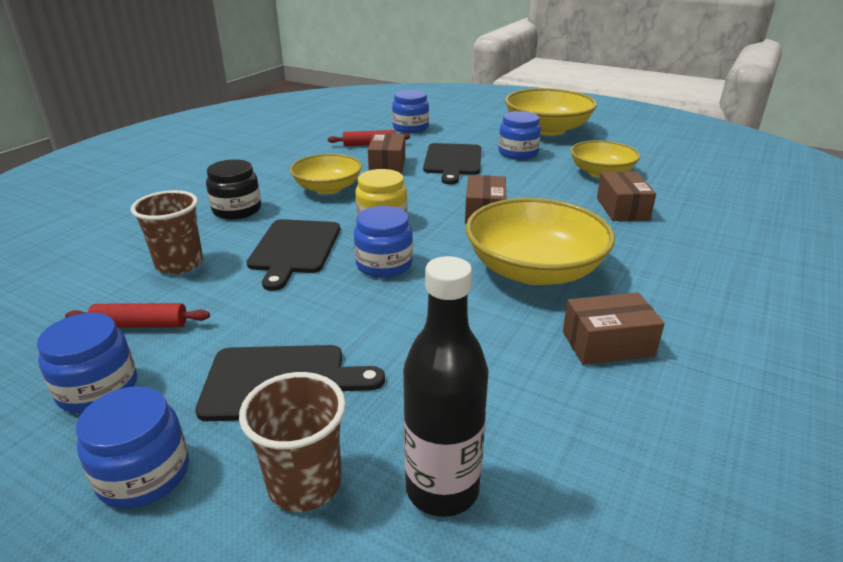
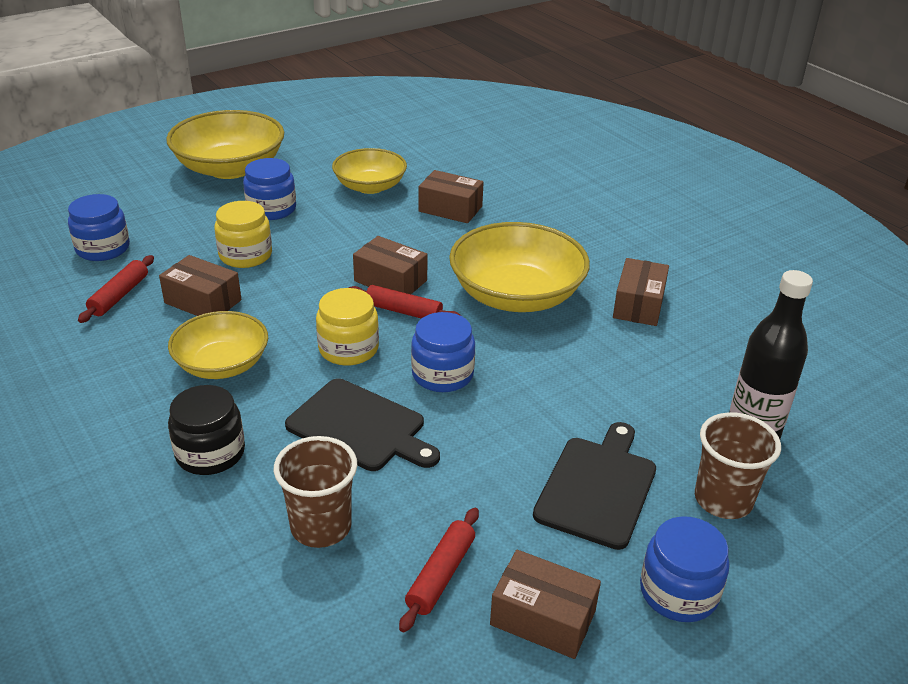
camera: 65 degrees left, 5 degrees up
blue jar [37,313,137,413] -> brown box [490,550,601,659]
black cutting board [423,143,481,184] -> yellow jar [214,201,272,268]
none -> red rolling pin [349,285,461,319]

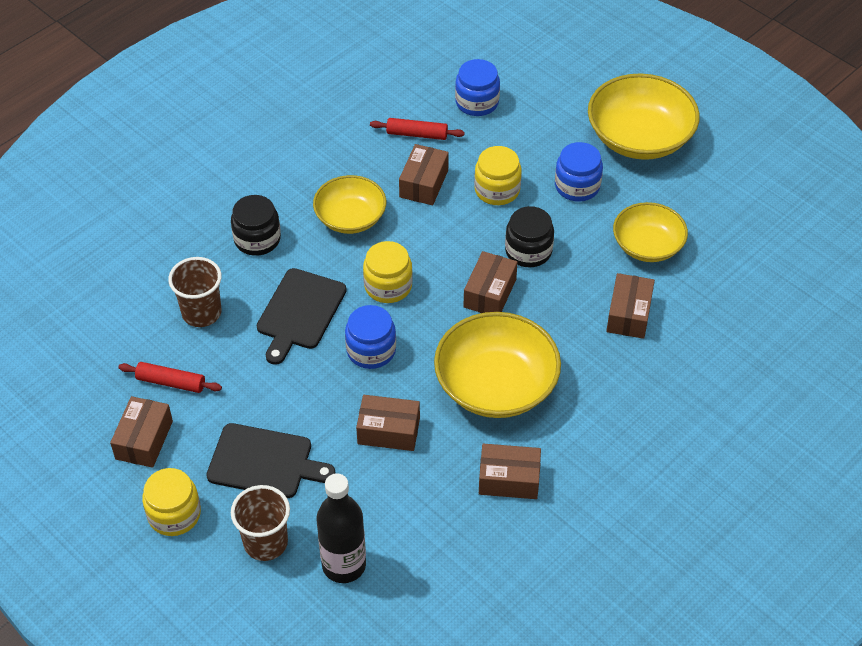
camera: 80 degrees right, 15 degrees up
red rolling pin [349,285,461,319] -> none
blue jar [640,516,729,622] -> yellow jar [142,468,201,536]
none -> brown box [356,395,420,451]
none -> black jar [505,206,554,267]

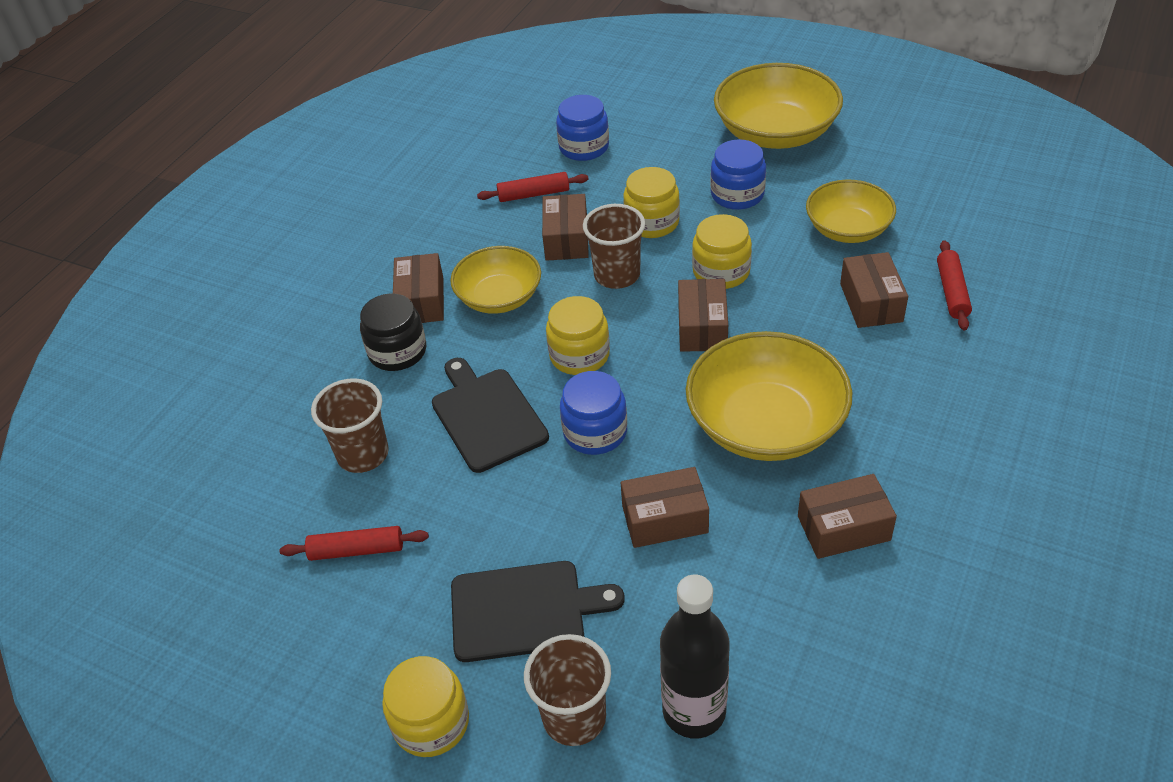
camera: 15 degrees left, 5 degrees down
brown box [110,396,173,468] -> brown box moved to [393,253,444,323]
black cutting board [256,268,347,365] -> black cutting board turned 150 degrees clockwise [432,358,549,473]
black jar [505,206,554,267] -> yellow jar [692,214,752,289]
none -> brown cup [583,204,645,289]
none -> red rolling pin [937,240,972,331]

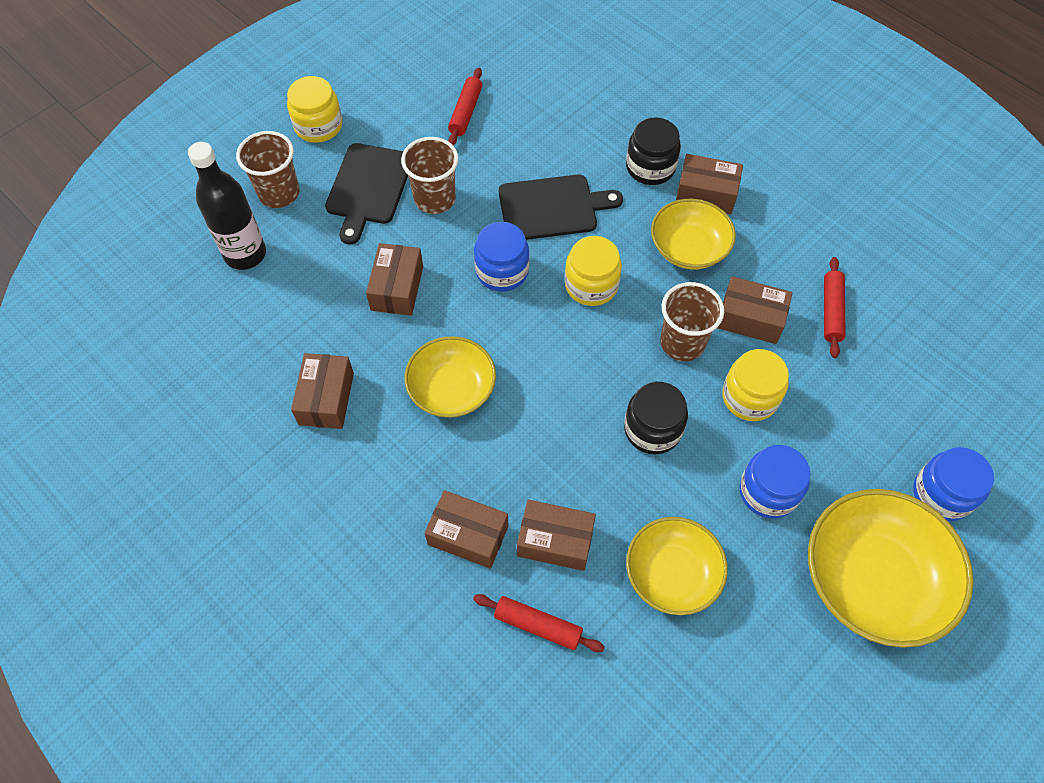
camera: 105 degrees right, 15 degrees up
brown cup [311,378,389,473] -> brown cup moved to [401,137,459,214]
blue jar [556,95,609,161] -> blue jar moved to [913,447,994,521]
brown box [678,279,728,352] -> brown box moved to [425,490,508,569]
yellow bowl [686,331,852,461] -> yellow bowl [404,336,496,418], size x0.64
yellow jar [692,214,752,289] -> black jar [624,382,688,454]

